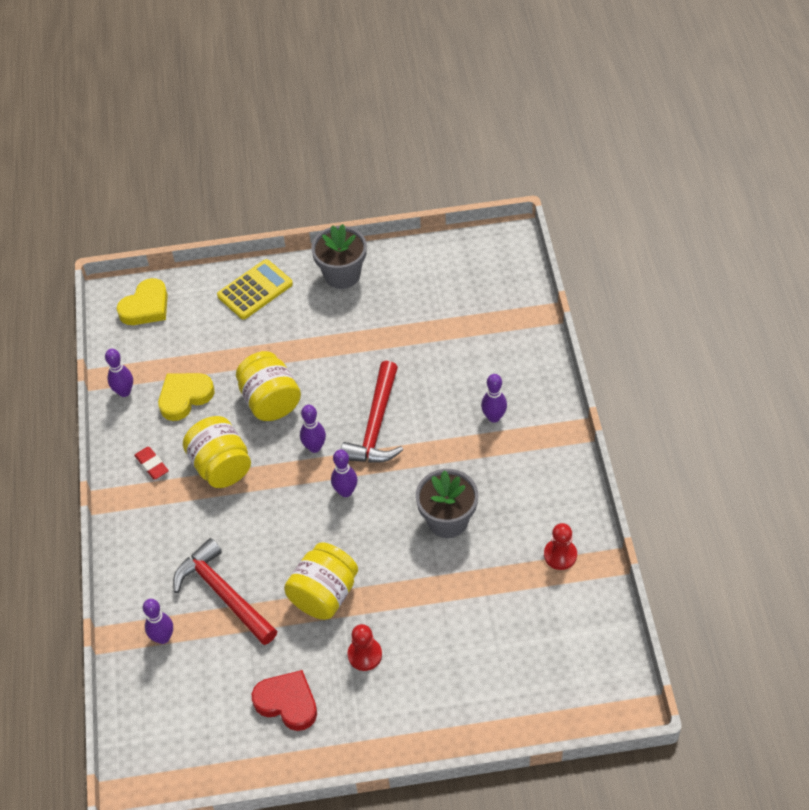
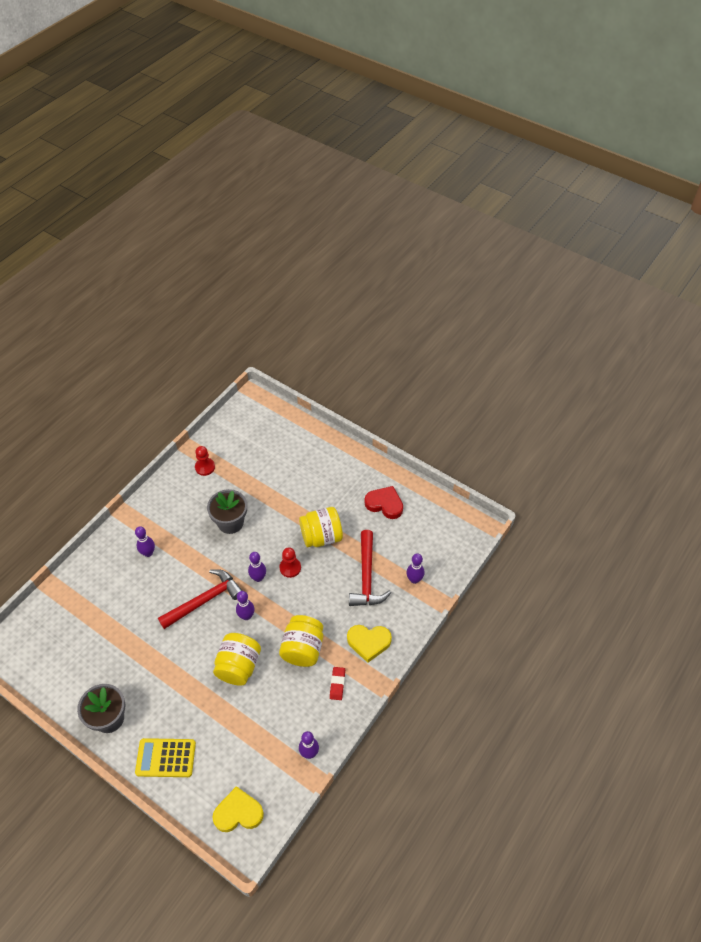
camera: 140 degrees left, 0 degrees up
yellow heart [158,373,215,421] -> yellow heart moved to [347,625,392,663]
red heart [252,670,317,731] -> red heart turned 135 degrees clockwise [365,486,403,519]
red pawn [348,624,382,671] -> red pawn moved to [279,547,301,578]

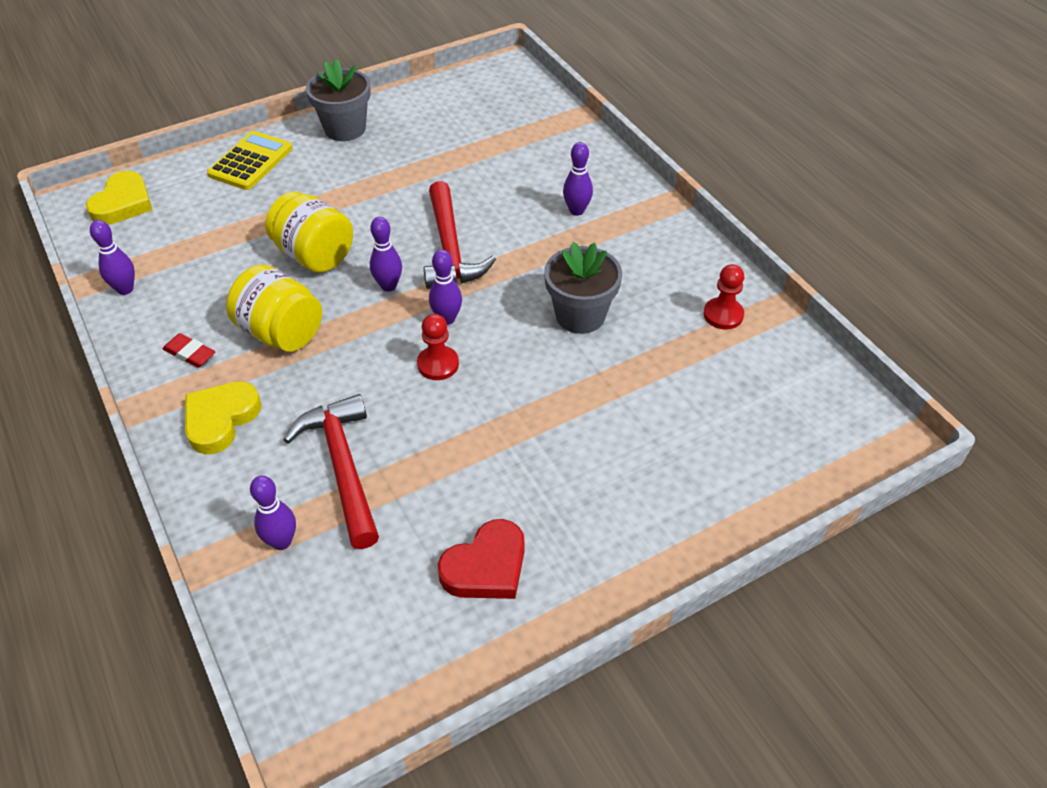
camera: 115 degrees right, 5 degrees down
yellow jar [299,507,343,547] -> none
red hammer [349,530,391,606] -> red hammer turned 45 degrees clockwise [284,394,379,549]

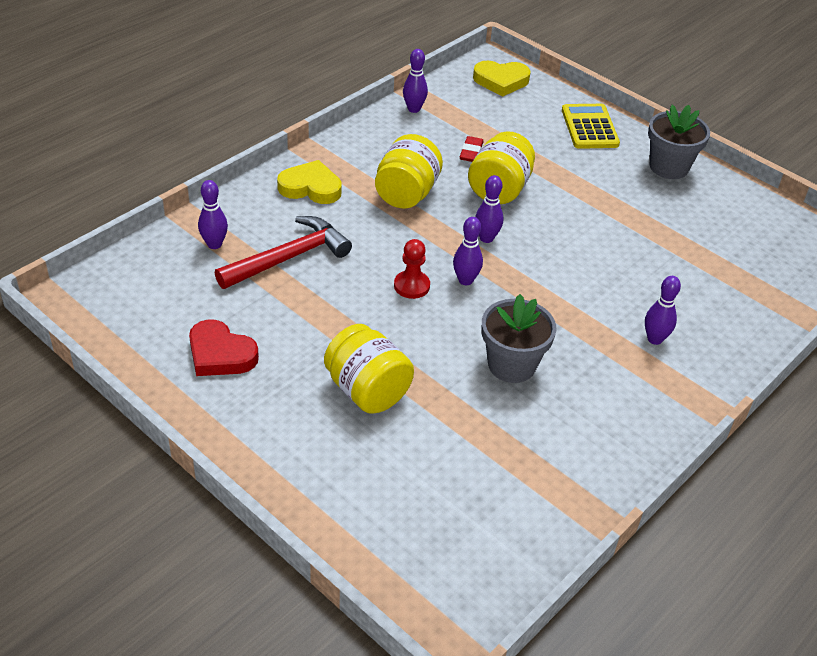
camera: 70 degrees right, 5 degrees down
red eraser [163,333,216,368] -> red eraser moved to [460,136,483,162]
yellow calculator [207,131,292,190] -> yellow calculator turned 105 degrees counterclockwise [562,104,620,149]
red hammer [424,181,496,289] -> none
red pawn [703,264,744,330] -> none
none -> yellow jar [324,324,414,414]

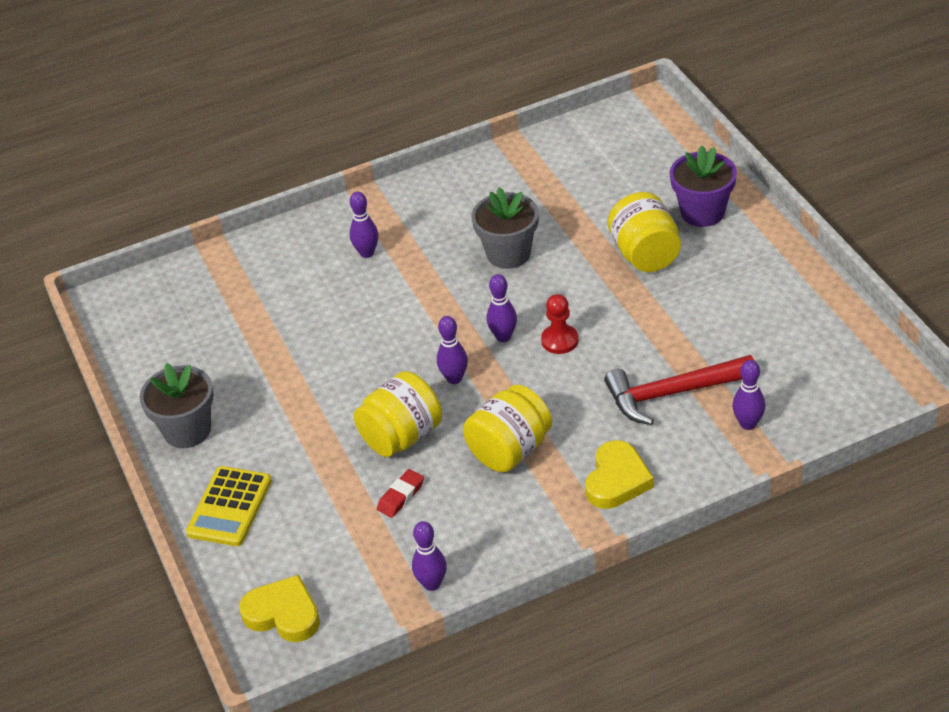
camera: 150 degrees left, 0 degrees up
red heart [189,320,259,376] -> none
yellow heart [277,160,342,204] -> yellow heart turned 105 degrees counterclockwise [585,440,654,509]
none -> purple flower pot [670,146,737,227]

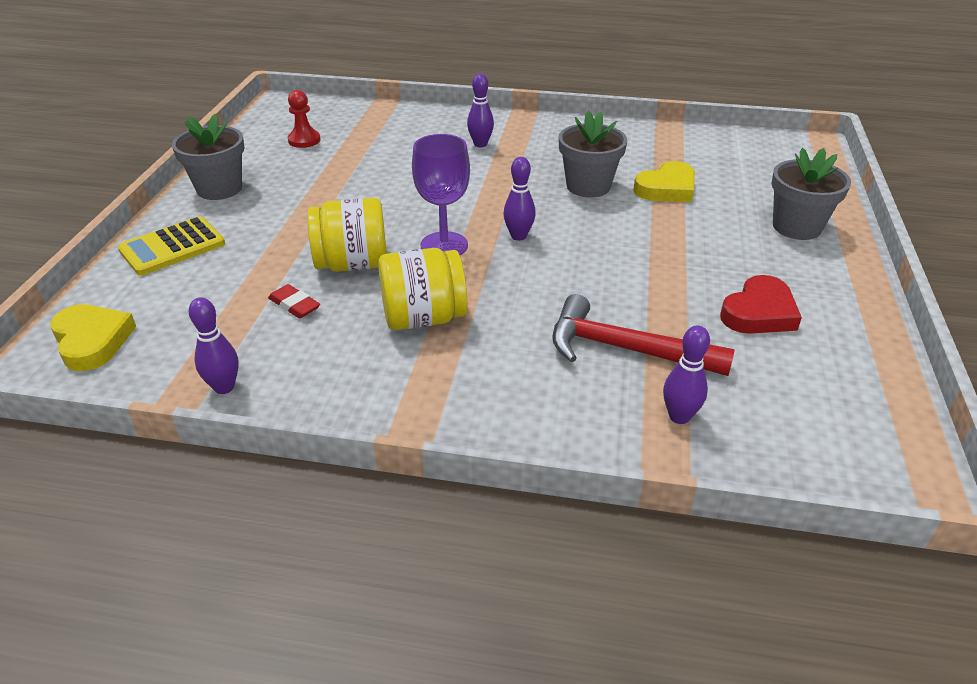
camera: 30 degrees right, 5 degrees down
red eraser [377,469,424,518] -> red eraser turned 60 degrees clockwise [268,284,320,318]
purple bowling pin [437,316,468,384] -> purple goblet [412,134,470,255]
red pawn [541,294,578,354] -> red pawn moved to [288,90,320,148]
yellow heart [585,440,654,509] -> yellow heart moved to [633,161,695,202]
yellow jar [608,192,681,272] -> none
purple flower pot [670,146,737,227] -> grey flower pot [771,148,851,240]
none -> red heart [720,275,802,334]

